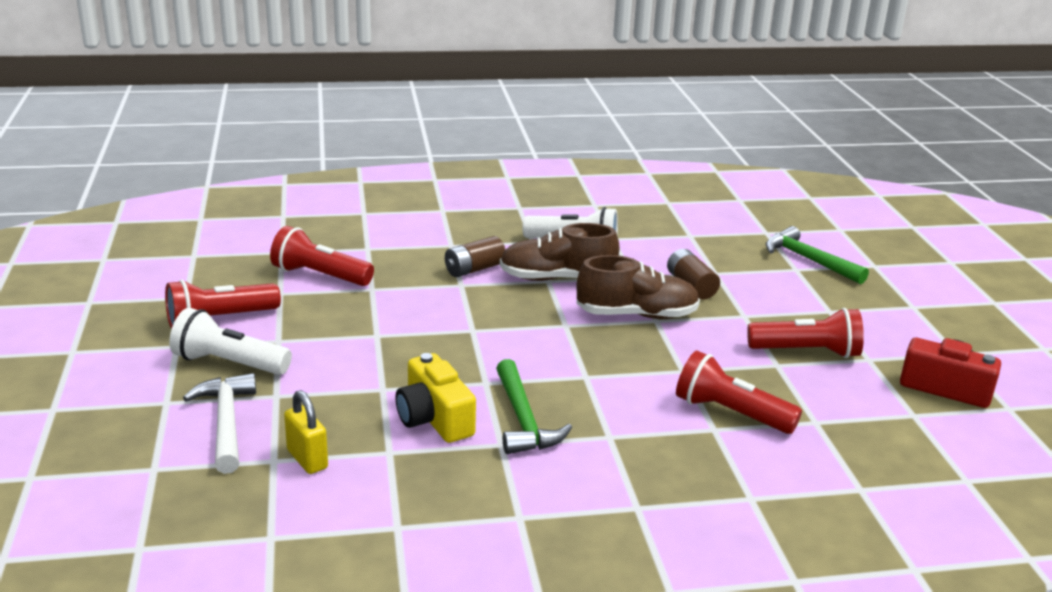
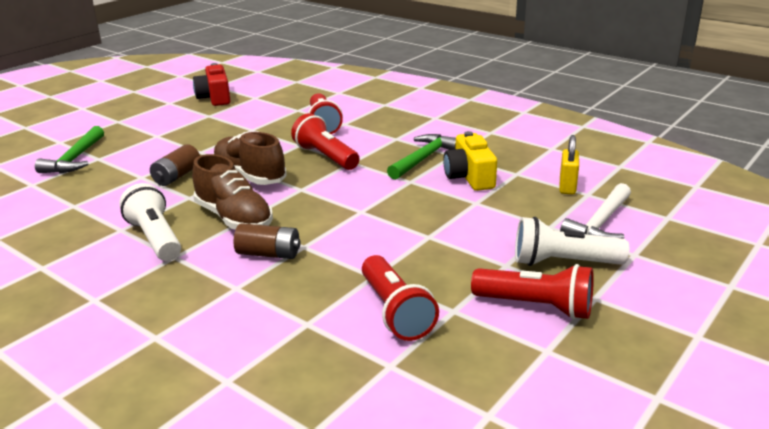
camera: 130 degrees left, 0 degrees up
white flashlight [169,308,292,375] -> white flashlight turned 120 degrees clockwise [515,217,629,266]
yellow camera [396,353,476,443] -> yellow camera turned 150 degrees clockwise [443,131,497,191]
red flashlight [747,308,864,358] -> red flashlight moved to [291,113,360,170]

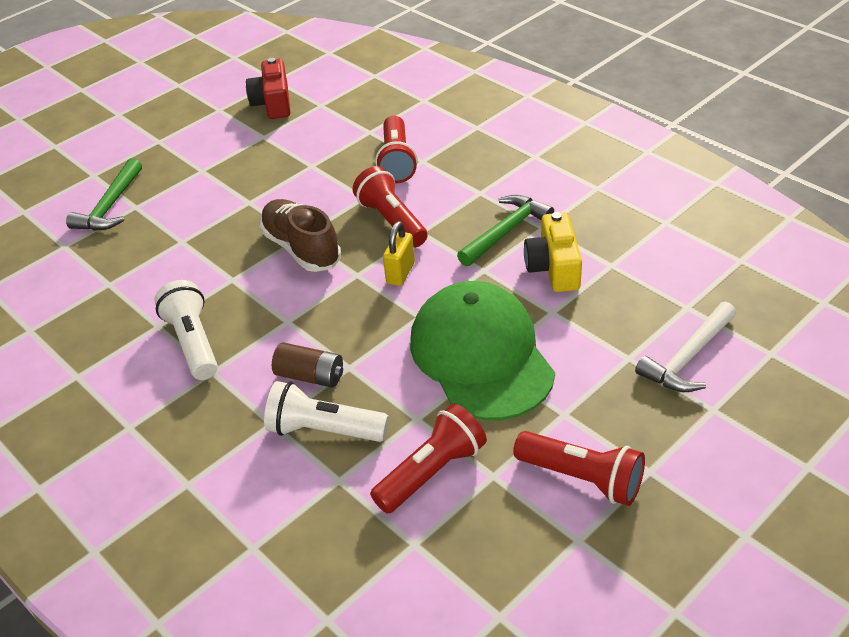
camera: 10 degrees right, 15 degrees up
brown battery [150,144,200,186] -> none
brown shoe [192,154,273,230] -> none
red flashlight [362,255,439,341] -> red flashlight turned 120 degrees counterclockwise [370,404,487,514]
white flashlight [515,217,629,266] -> white flashlight moved to [264,381,389,442]
yellow padlock [559,135,579,195] -> yellow padlock moved to [383,221,415,286]
none -> green cap [410,281,555,420]

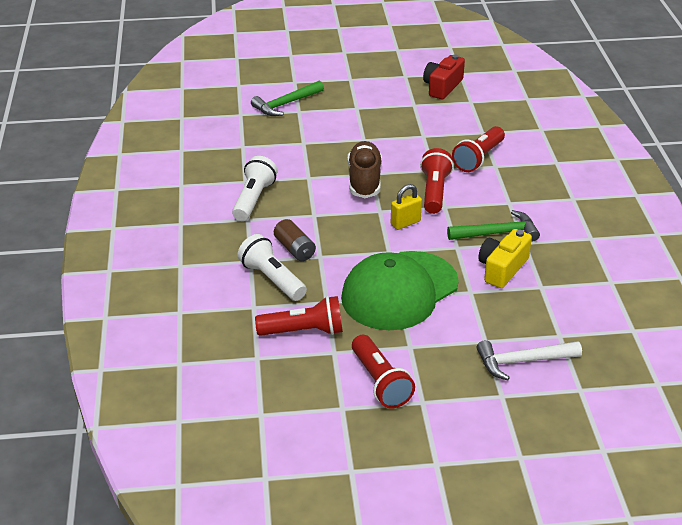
camera: 35 degrees right, 5 degrees down
green cap [410,281,555,420] -> green cap turned 150 degrees counterclockwise [341,251,459,330]

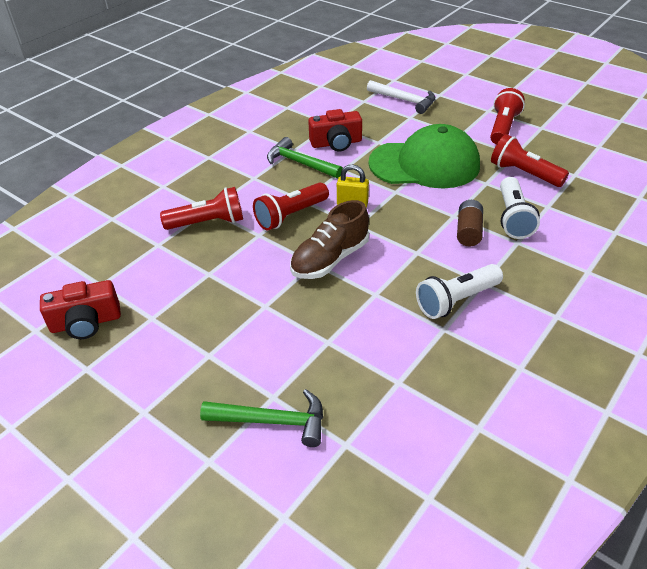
camera: 135 degrees left, 5 degrees up
yellow camera [478,229,532,288] -> red camera [308,109,362,151]

